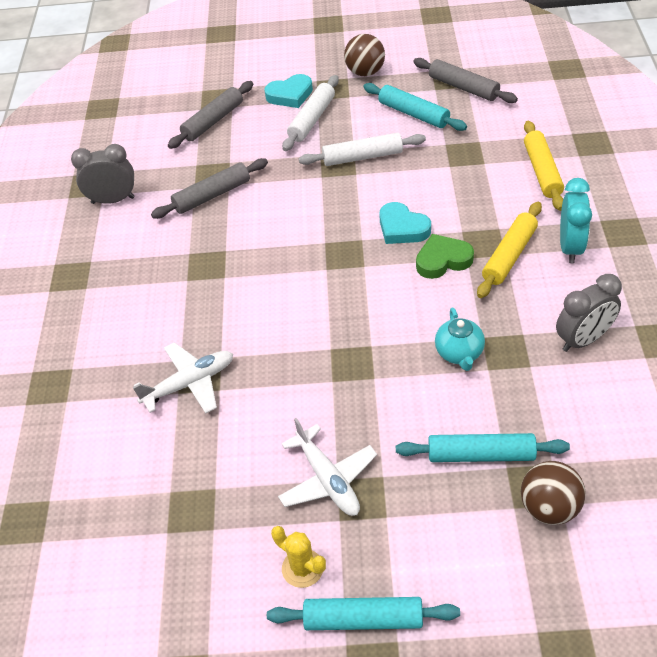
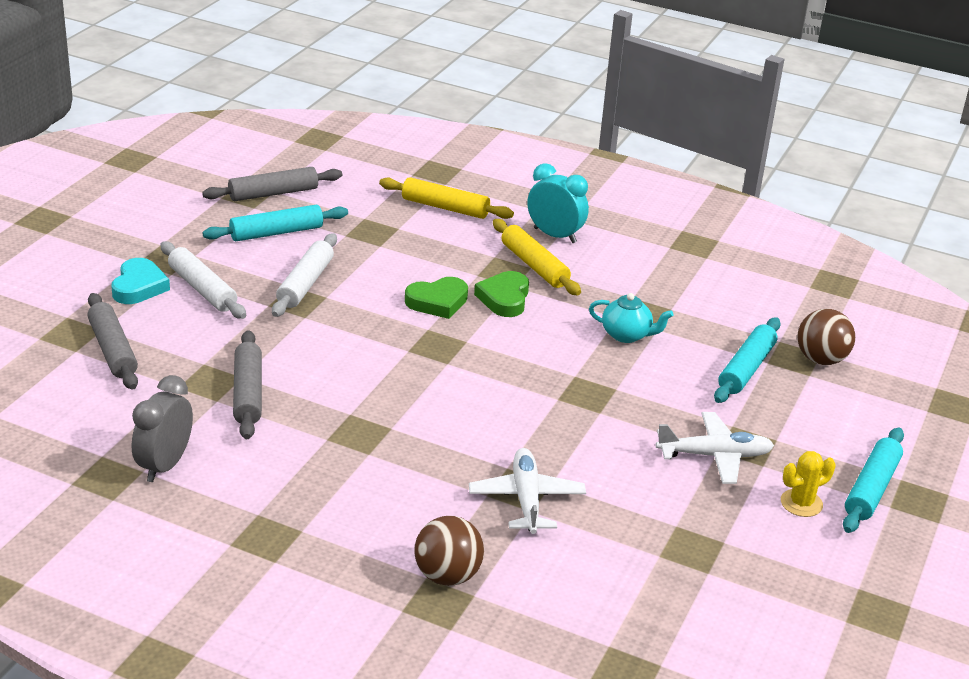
camera: 70 degrees left, 15 degrees down
brown ball [344,34,385,76] -> brown ball moved to [414,516,484,586]
turquoise heart [379,202,431,244] -> green heart [405,277,468,319]
grey clock [556,274,622,352] -> none

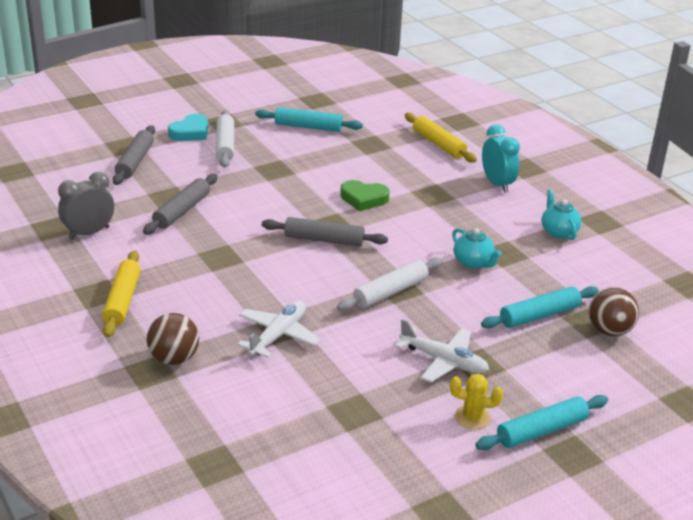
camera: 35 degrees right, 0 degrees up
grey rolling pin [202,167,342,201] -> grey rolling pin moved to [262,217,388,247]
white rolling pin [272,233,337,317] -> white rolling pin moved to [337,258,443,311]
green heart [474,271,529,317] -> none
yellow rolling pin [493,219,581,295] -> yellow rolling pin moved to [102,251,140,338]
none -> turquoise teapot [541,190,581,240]

